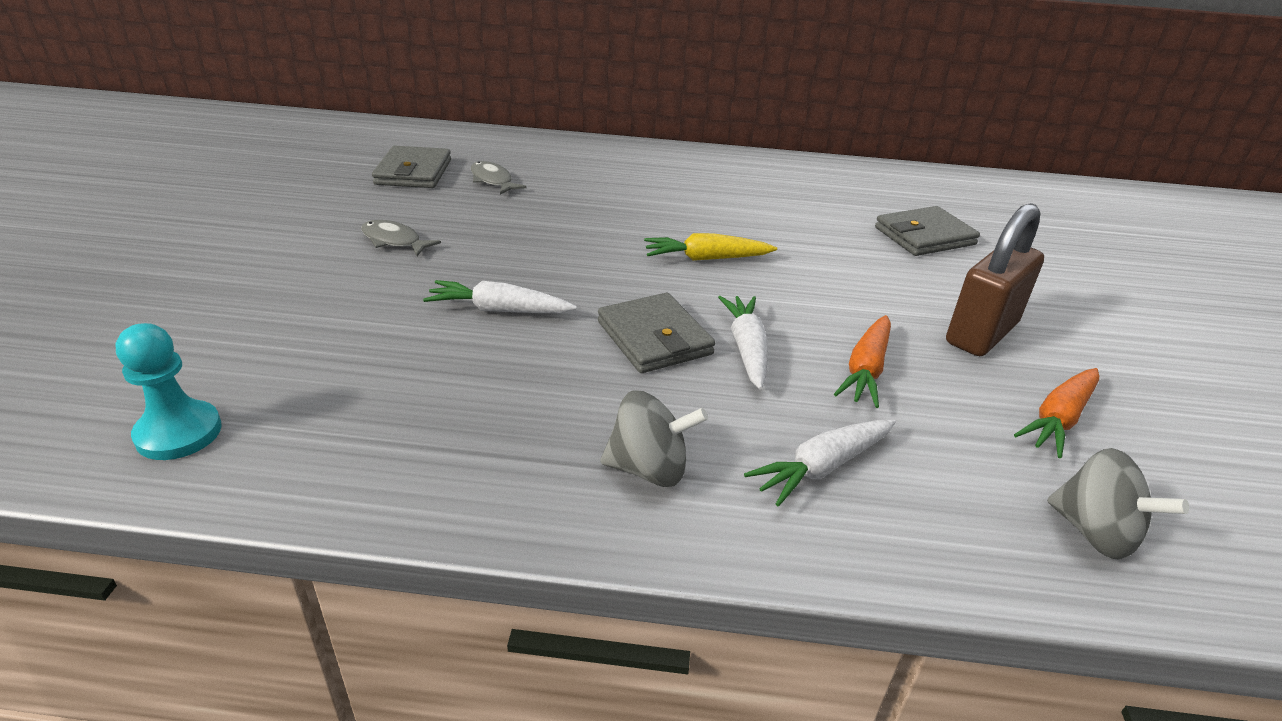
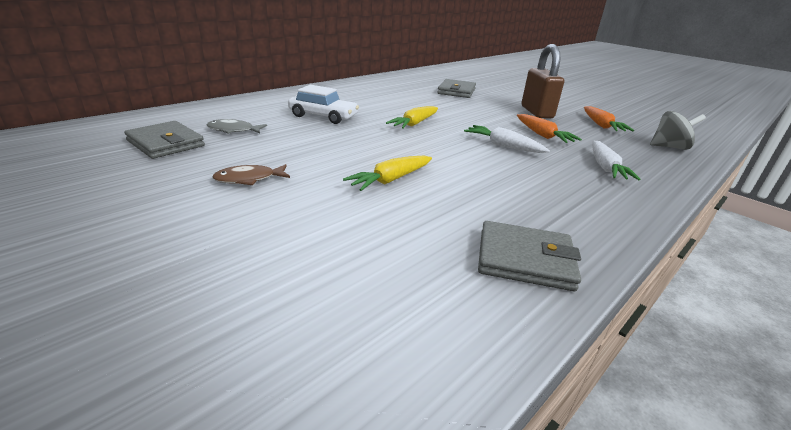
camera: 50 degrees left, 5 degrees down
turquoise pawn [116,323,222,460] -> none
grey fish [361,220,441,256] -> brown fish [212,164,290,185]
white carrot [423,280,577,313] -> yellow carrot [343,156,432,191]
grey wallet [598,293,715,373] -> grey wallet moved to [478,221,581,291]
grey spinning top [600,391,708,487] -> none
none -> white car [288,85,359,124]

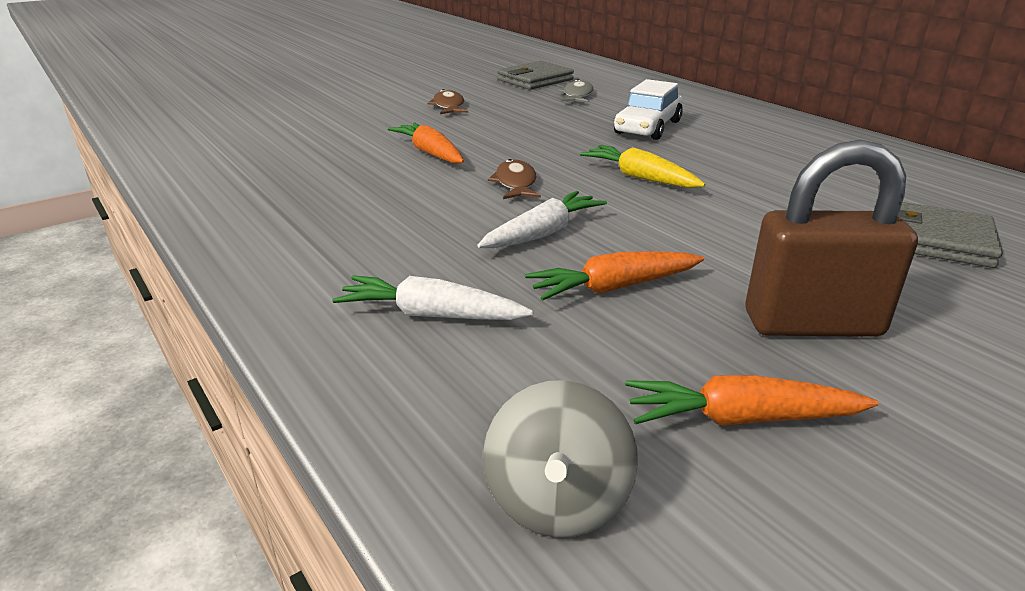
camera: 100 degrees right, 0 degrees up
yellow carrot [343,156,432,191] -> orange carrot [388,122,464,164]
grey wallet [478,221,581,291] -> none
none -> brown fish [488,159,541,199]

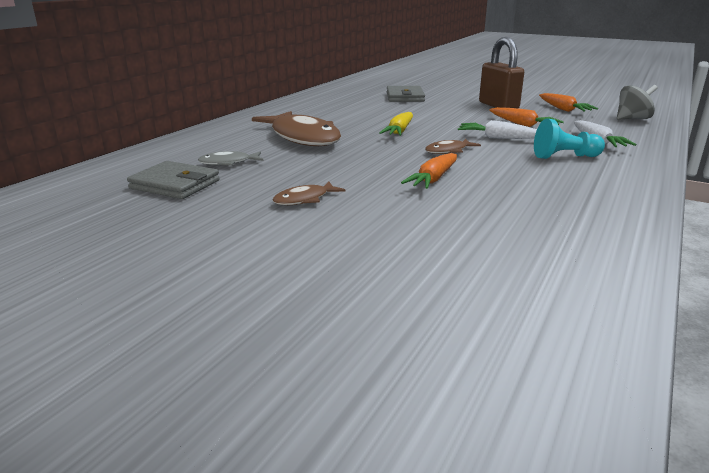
camera: 115 degrees left, 5 degrees down
white car [614,79,683,140] -> brown fish [252,111,341,146]
none -> turquoise pawn [534,118,605,159]

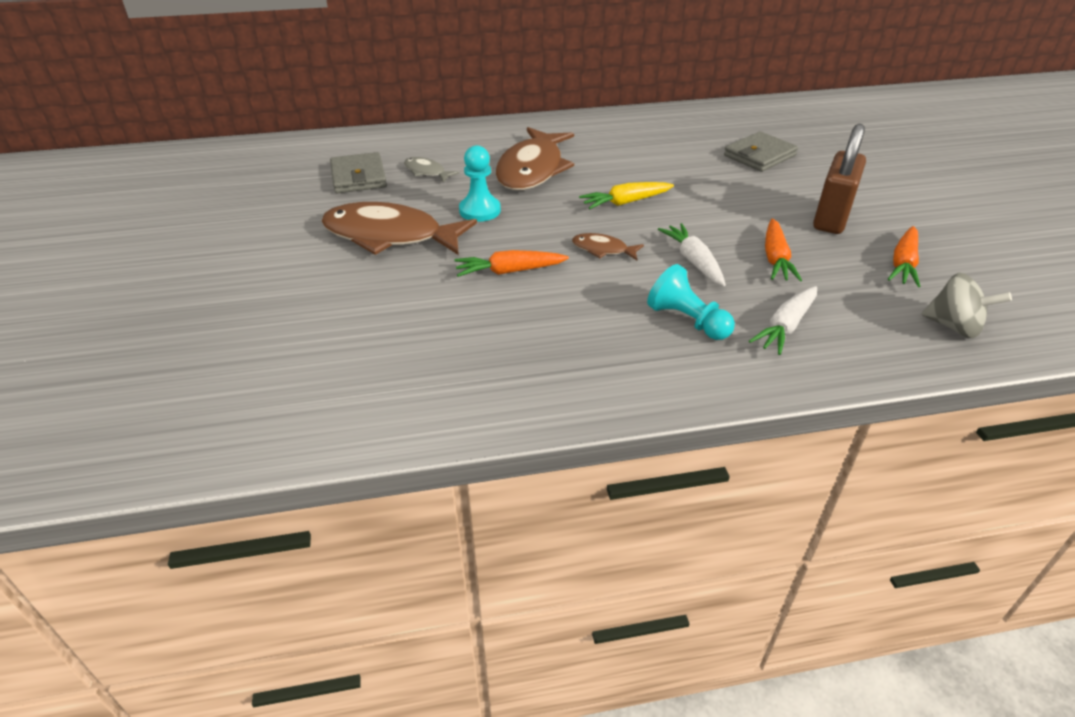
camera: 50 degrees right, 15 degrees up
brown fish [273,181,345,205] -> brown fish [321,202,477,255], size x2.22
none -> turquoise pawn [459,145,501,222]

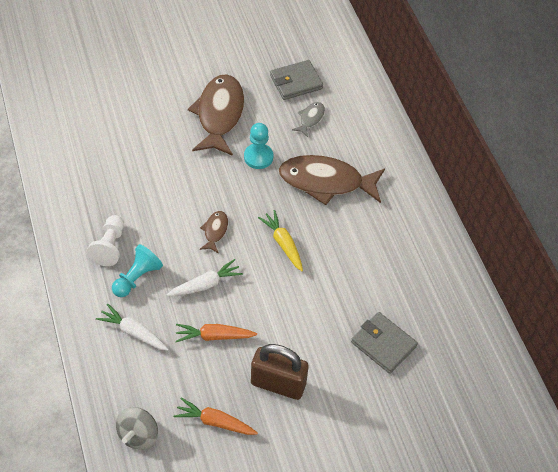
camera: 80 degrees right, 15 degrees up
orange carrot [454,250,569,277] -> none
none -> white pawn [87,215,124,266]

